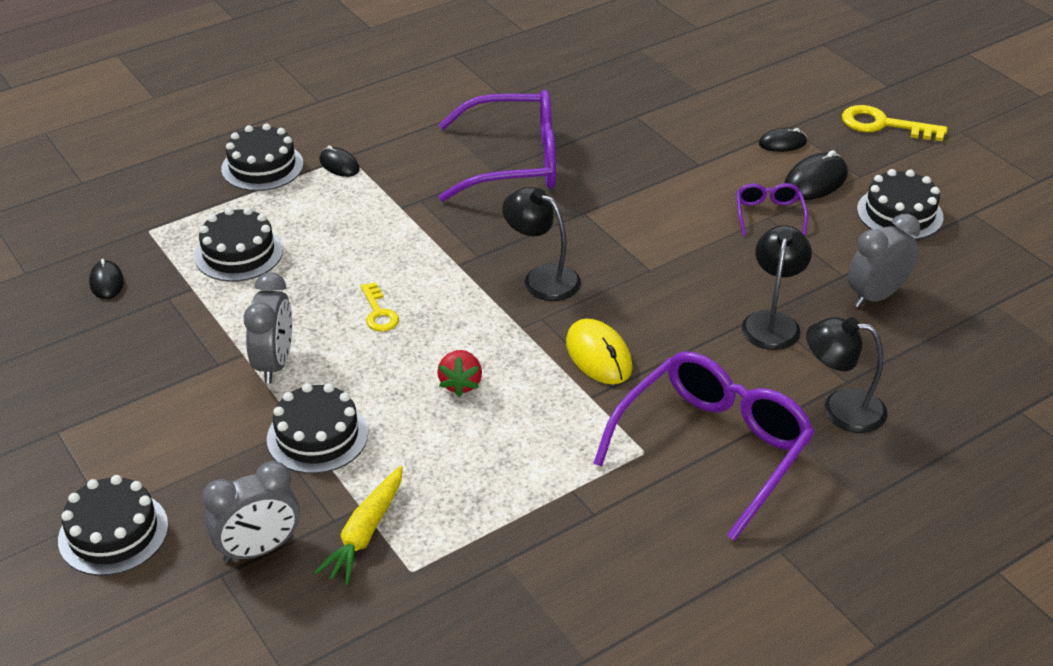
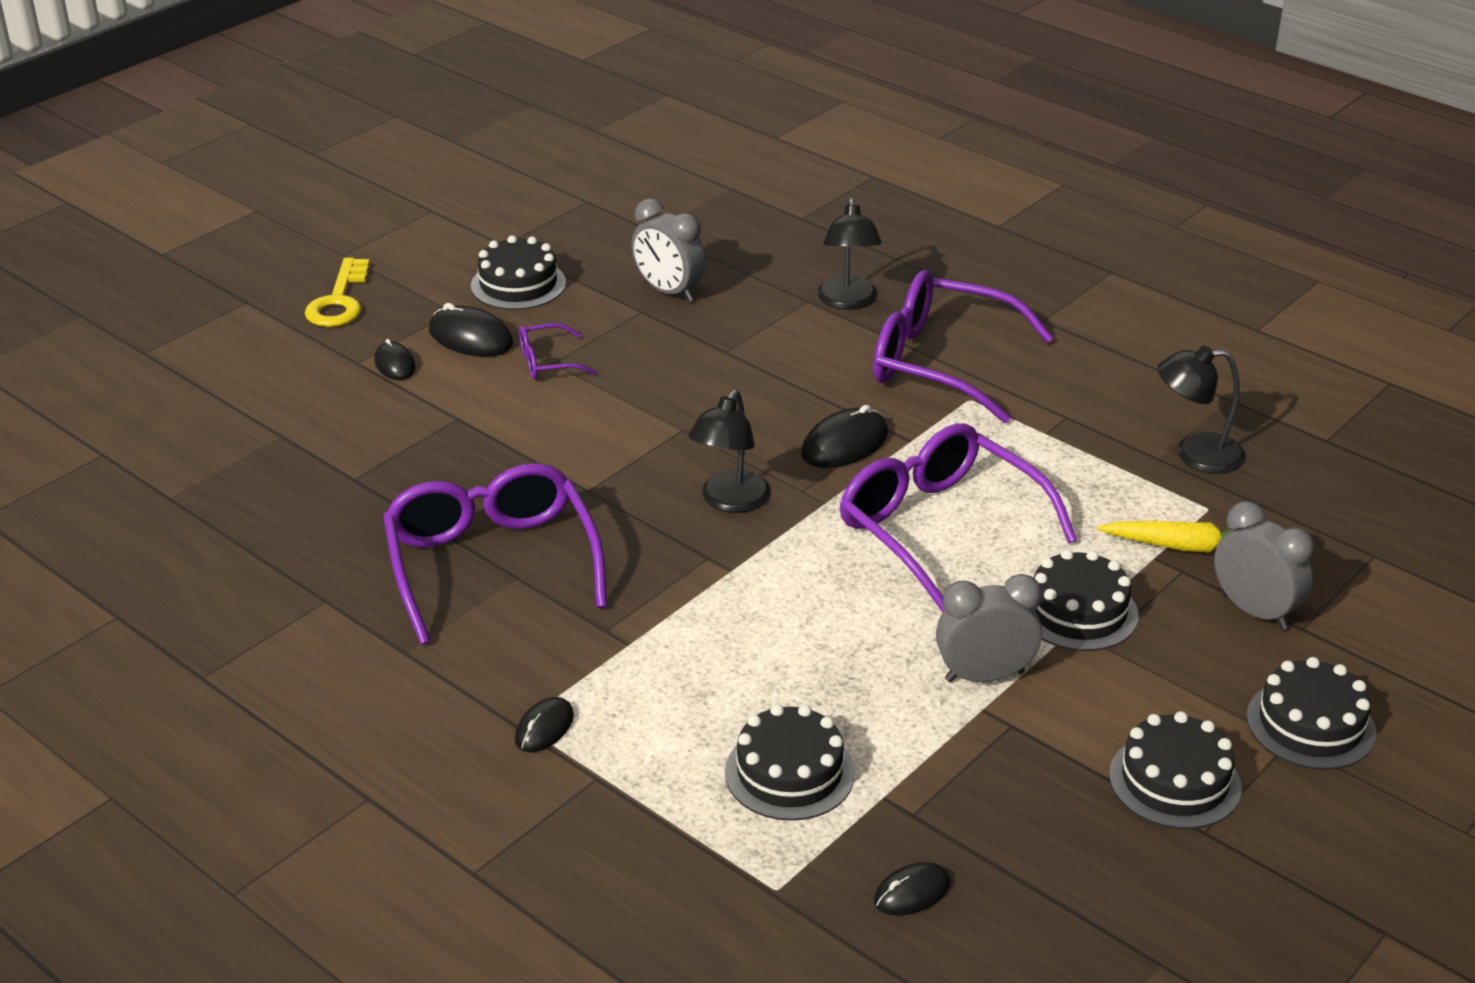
camera: 105 degrees left, 5 degrees down
black cake [221,123,303,191] -> black cake moved to [1109,711,1242,829]
yellow key [361,282,399,332] -> none
red strawberry [437,350,482,397] -> purple glasses [840,424,1077,612]
yellow mouse [566,319,633,384] -> black mouse [801,405,888,468]
black lamp [742,225,812,350] -> black lamp moved to [1157,346,1246,474]

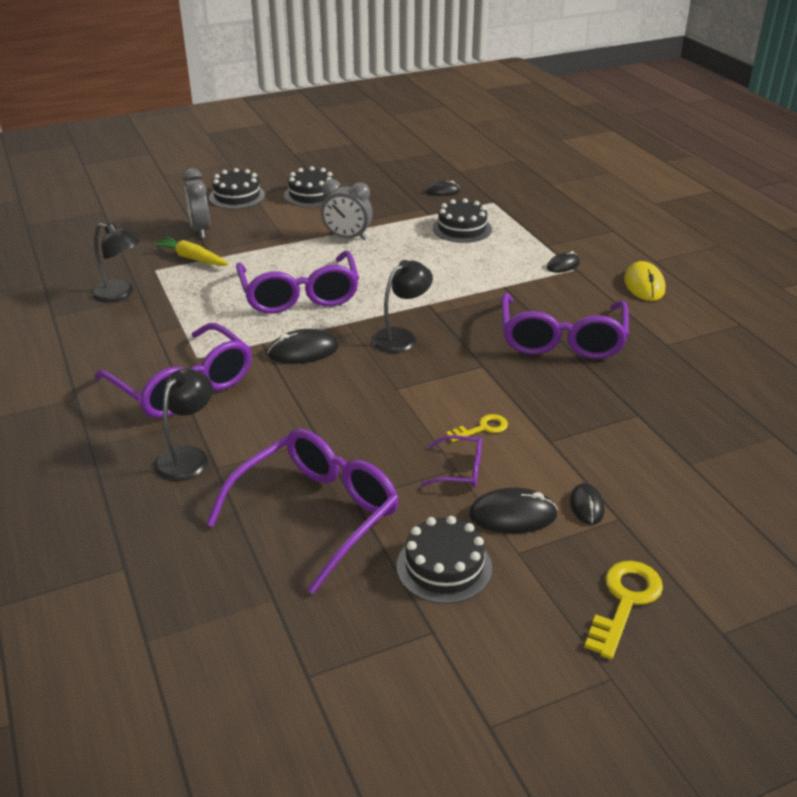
camera: 155 degrees left, 0 degrees up
black mouse [429,303,513,357] -> black mouse turned 60 degrees counterclockwise [469,487,558,533]
grey clock [631,198,706,301] -> purple glasses [206,429,399,595]
black cake [1034,549,1138,651] -> none
none -> yellow key [446,414,508,442]
none -> yellow mouse [624,261,665,301]

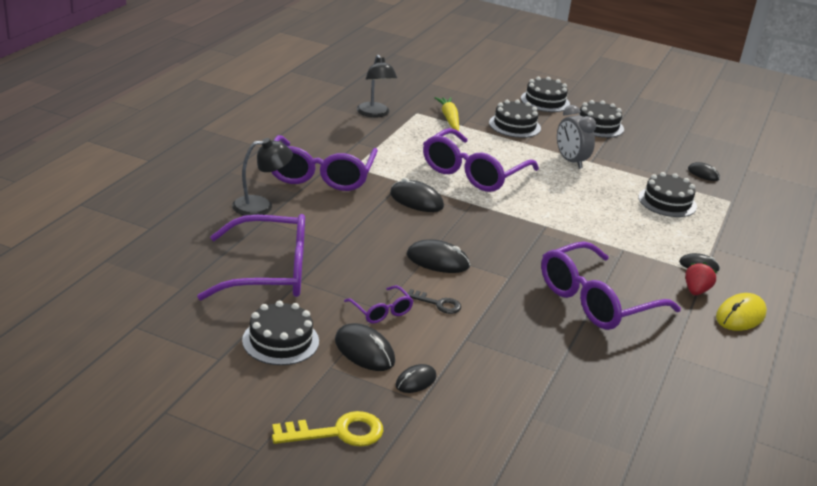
camera: 45 degrees right, 5 degrees down
grey clock [183,168,210,238] -> none
black lamp [371,260,433,353] -> none
yellow key [446,414,508,442] -> black key [407,289,461,314]
none -> black mouse [407,240,470,273]
none -> black cake [489,99,541,138]
none -> red strawberry [685,262,717,295]

